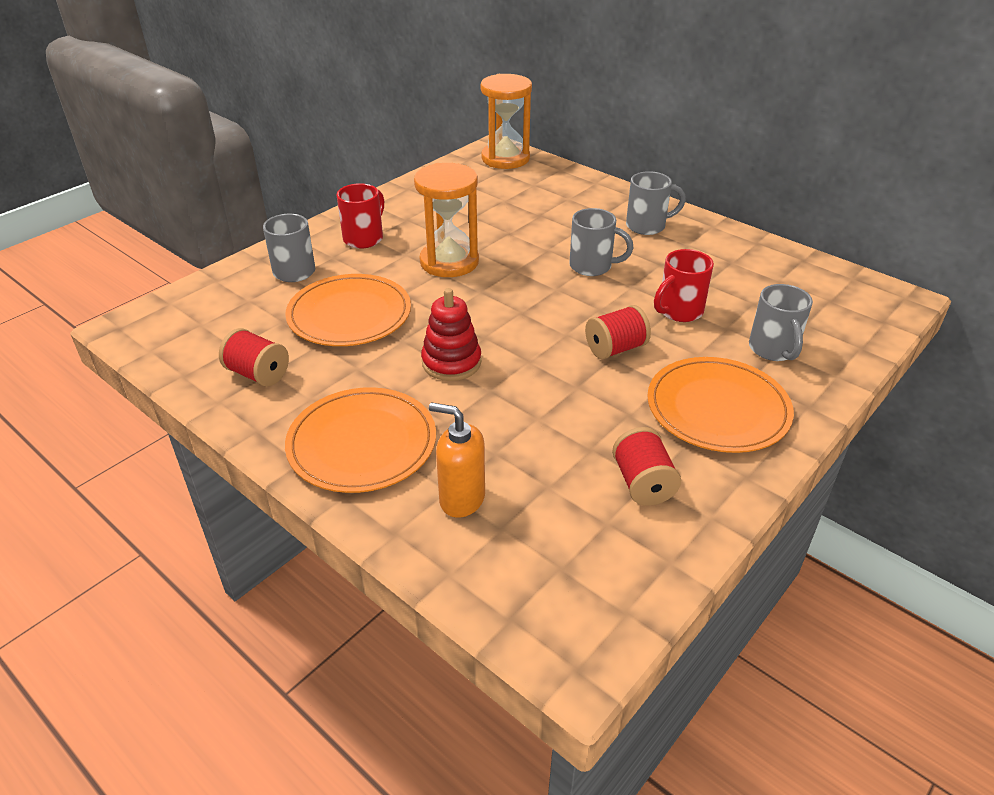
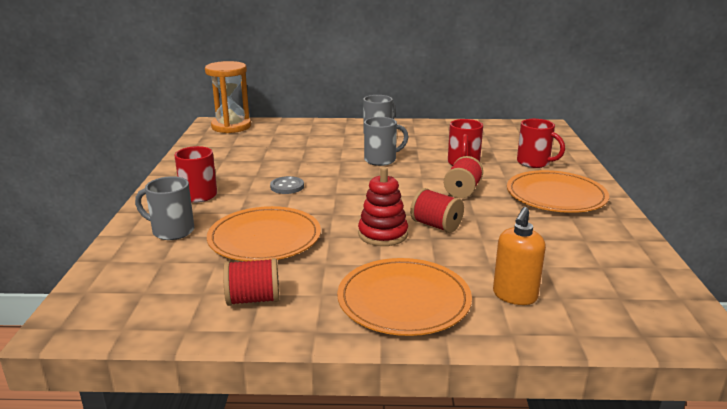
camera: 40 degrees left, 15 degrees down
orange hourglass [414,163,479,277] -> grey button [270,176,304,194]
orange soap dispenser [429,403,485,518] -> orange soap dispenser turned 45 degrees counterclockwise [493,207,546,305]
red spool [612,427,681,506] -> red spool moved to [410,188,464,233]
grey mug [749,284,813,361] -> red mug [517,119,565,168]

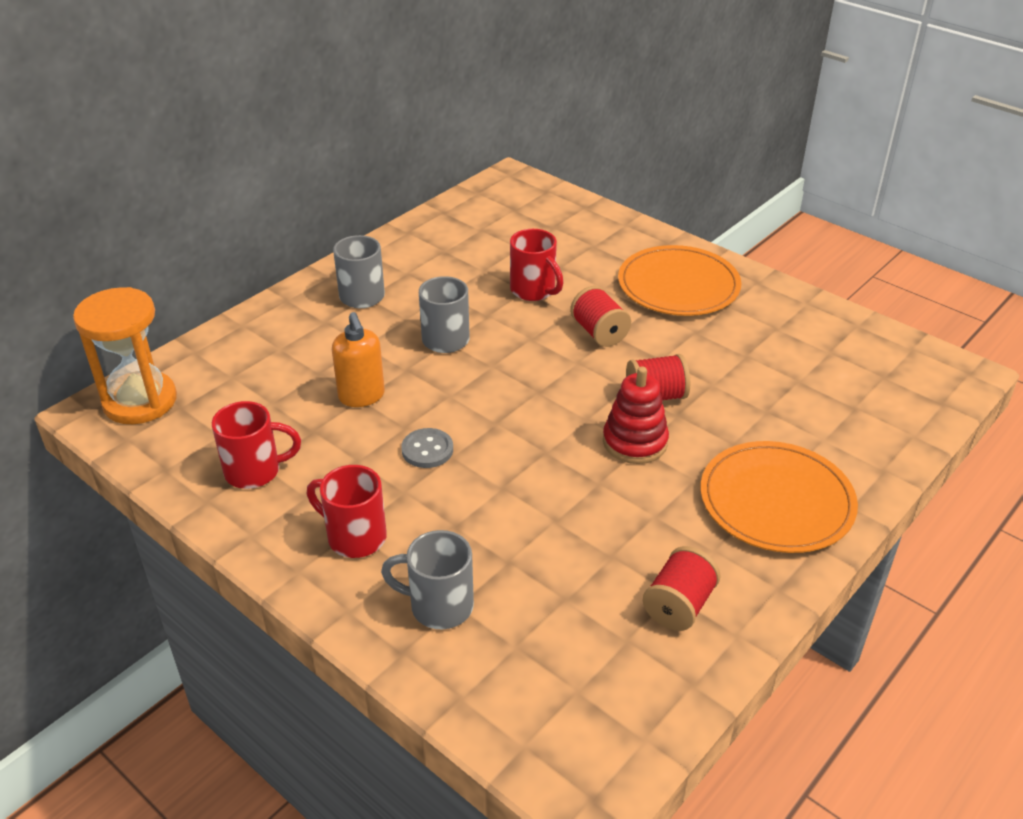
camera: 50 degrees left, 15 degrees up
grey mug [135,176,194,240] -> grey mug turned 45 degrees clockwise [381,530,474,629]
orange plate [207,206,321,261] -> none
orange soap dispenser [493,207,546,305] -> orange soap dispenser moved to [332,312,385,407]
red mug [517,119,565,168] -> red mug moved to [212,401,301,489]

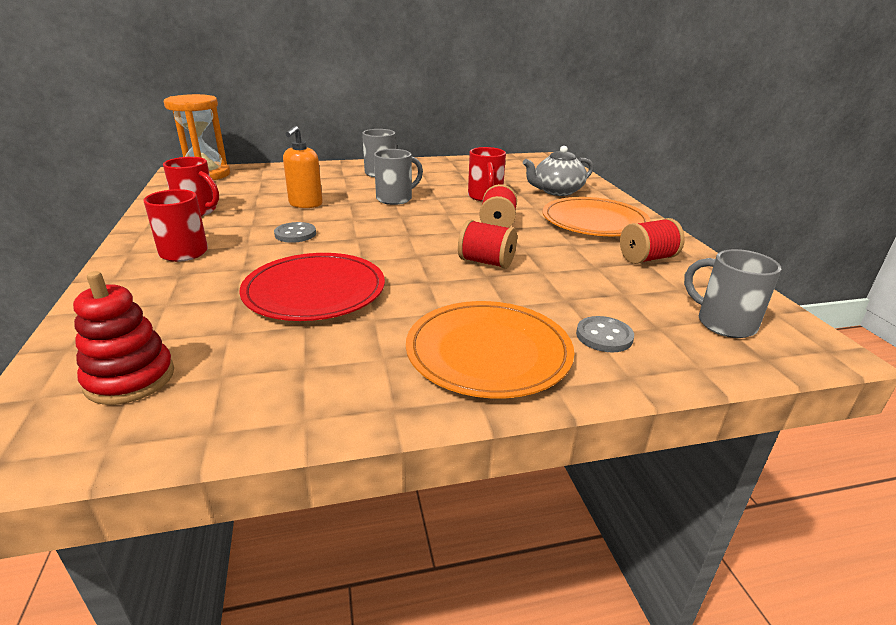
camera: 35 degrees right, 10 degrees down
grey mug [381,530,474,629] -> grey mug moved to [684,249,781,338]
red stacking toy [603,366,669,464] -> red stacking toy moved to [73,271,174,405]
red spool [643,546,720,631] -> red spool moved to [620,218,685,264]
none -> red plate [239,253,385,321]
none -> grey teapot [523,146,594,196]
none -> grey button [576,316,634,352]

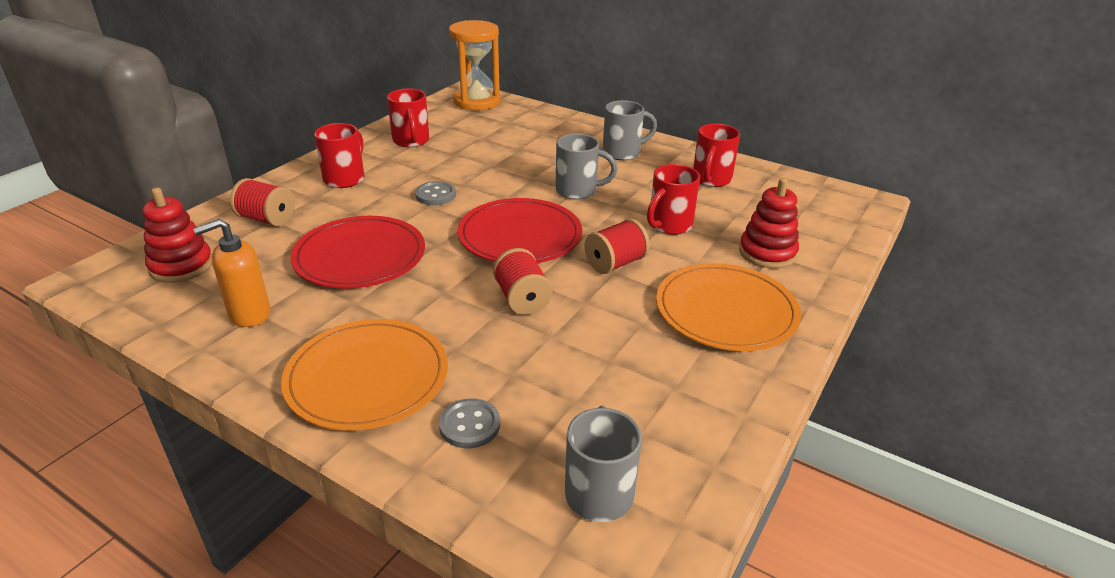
camera: 45 degrees right, 5 degrees up
orange soap dispenser [283,126,323,208] -> orange soap dispenser moved to [193,219,270,327]
grey teapot [523,146,594,196] -> red stacking toy [739,178,799,268]
red spool [620,218,685,264] -> red spool moved to [230,178,295,227]
none -> red plate [458,198,582,263]
none -> red mug [693,124,740,187]

